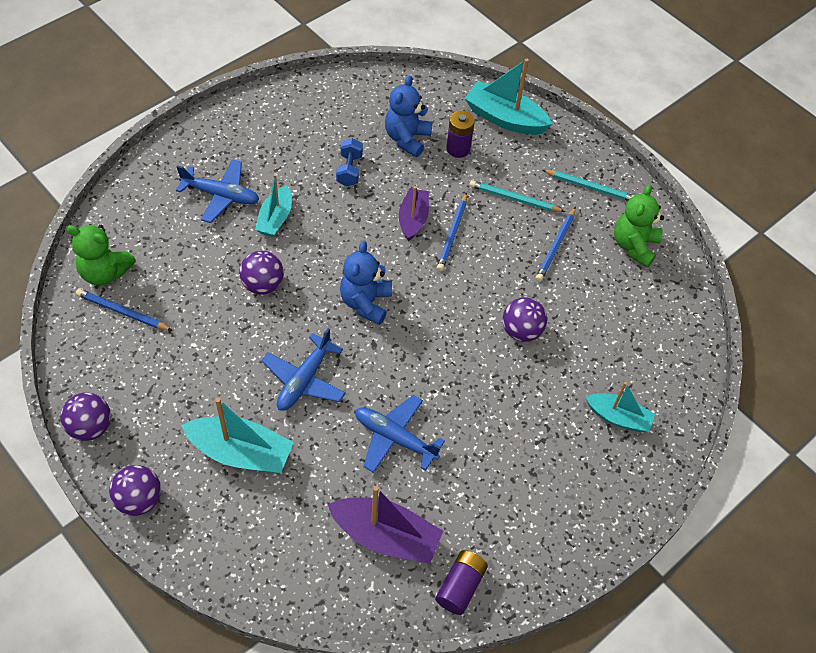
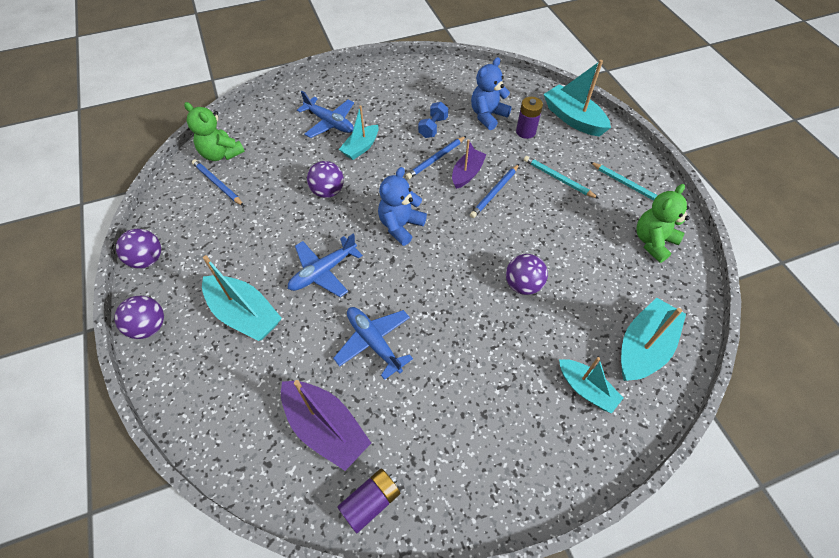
camera: 25 degrees right, 0 degrees up
blue pencil [536,207,576,282] -> blue pencil moved to [405,136,466,179]
none -> turquoise boat [621,297,686,381]

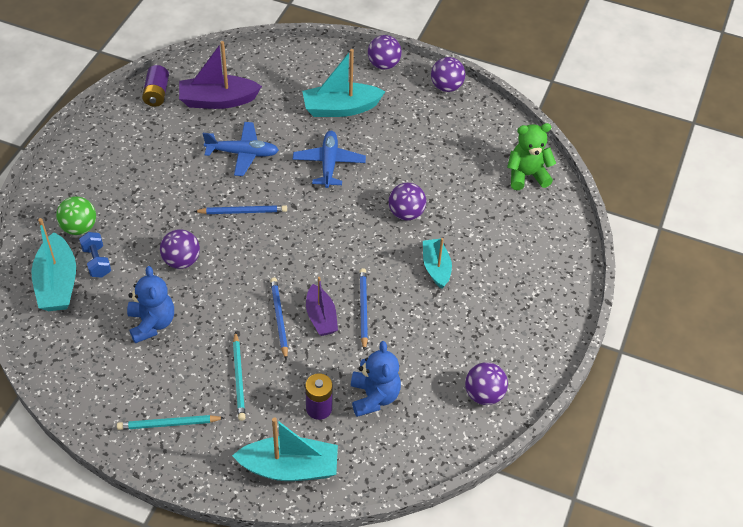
camera: 130 degrees right, 5 degrees down
blue pencil [192,159,244,206] -> blue pencil moved to [194,205,287,214]
blue plane [297,91,354,138] -> none
blue teddy bear [378,167,427,246] -> blue teddy bear moved to [127,266,174,343]
blue dumbbell [418,102,448,138] -> blue dumbbell moved to [79,232,111,277]
turquoise pencil [524,156,599,199] -> turquoise pencil turned 90 degrees clockwise [233,331,246,421]
turquoise boat [559,357,623,414] -> green ball [56,196,96,235]
green teddy bear [636,184,690,263] -> none
none -> purple ball [465,362,508,405]

